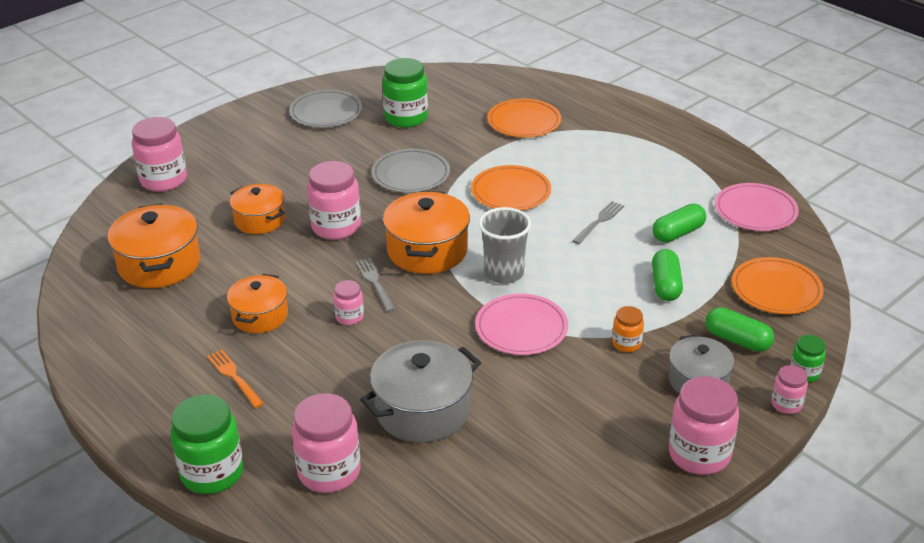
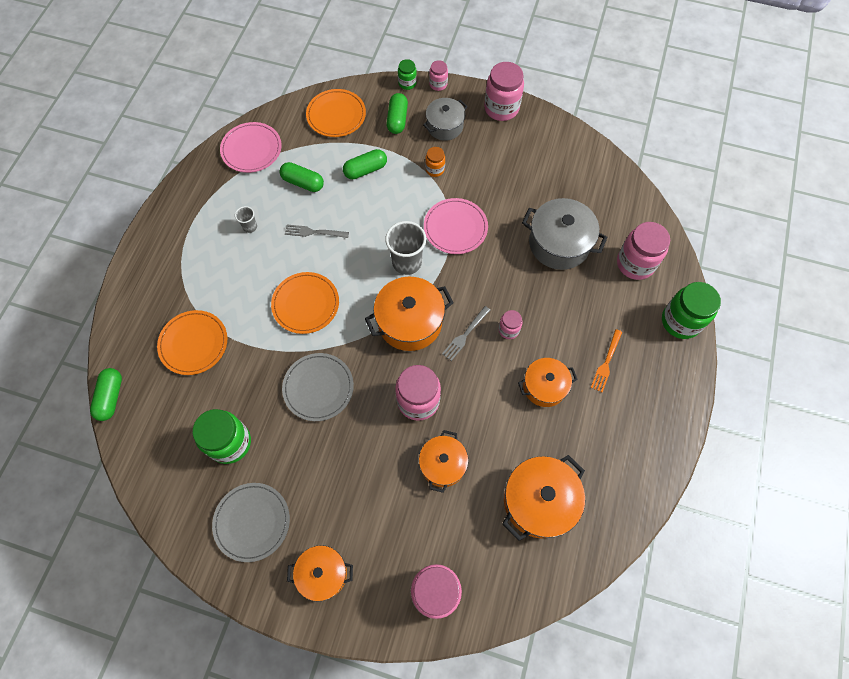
camera: 120 degrees left, 30 degrees up
none -> green capsule [90,368,122,421]
none -> grey cup [235,206,257,233]
none -> orange pot [287,545,353,602]

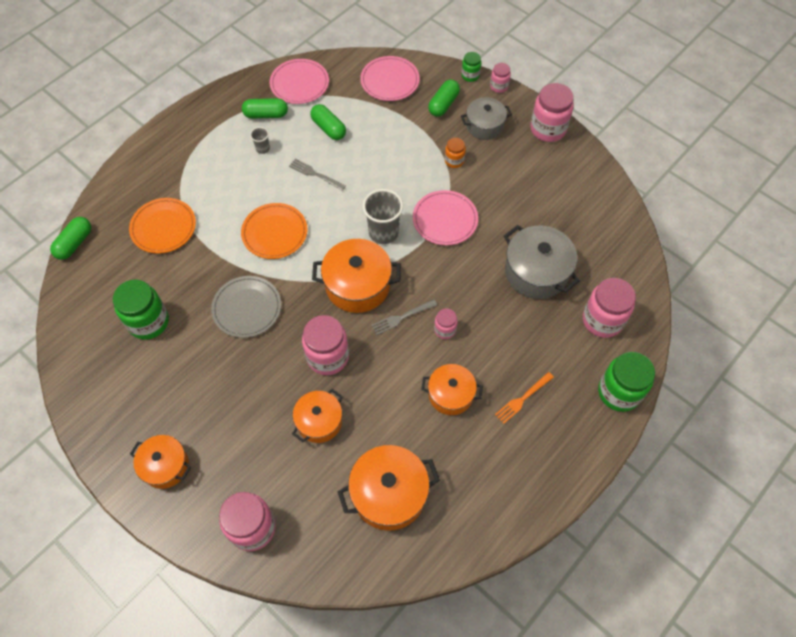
camera: 25 degrees right, 5 degrees down
grey plate [212,483,290,562] -> none
orange plate [306,89,366,137] -> pink plate [360,56,420,101]
green capsule [343,149,387,179] -> green capsule moved to [242,98,288,118]

